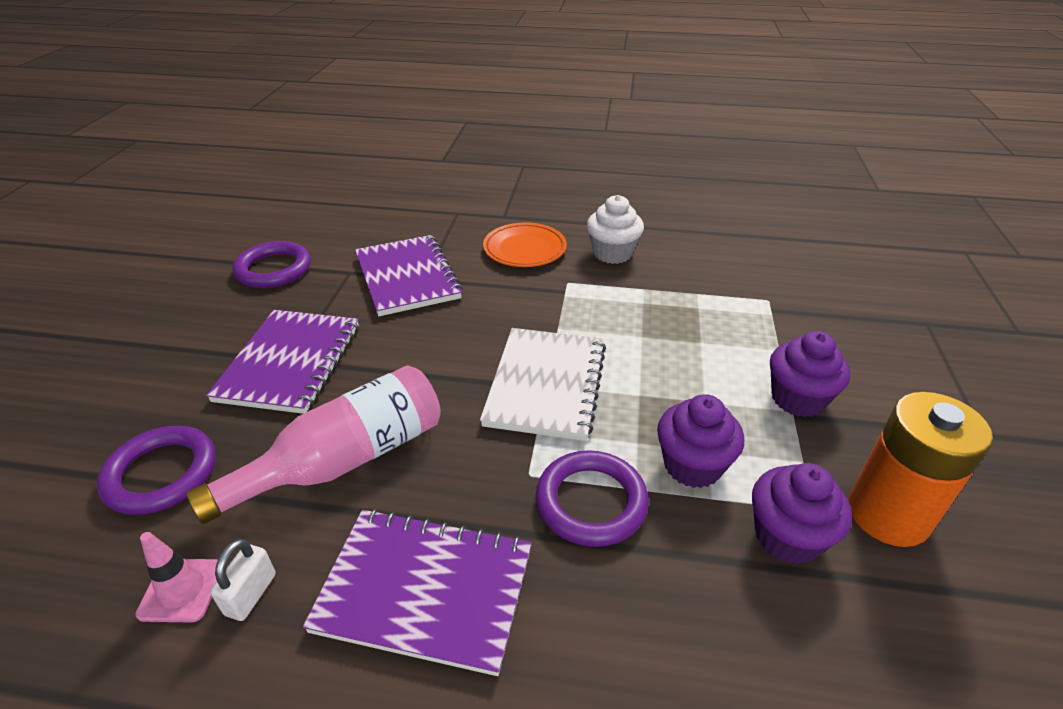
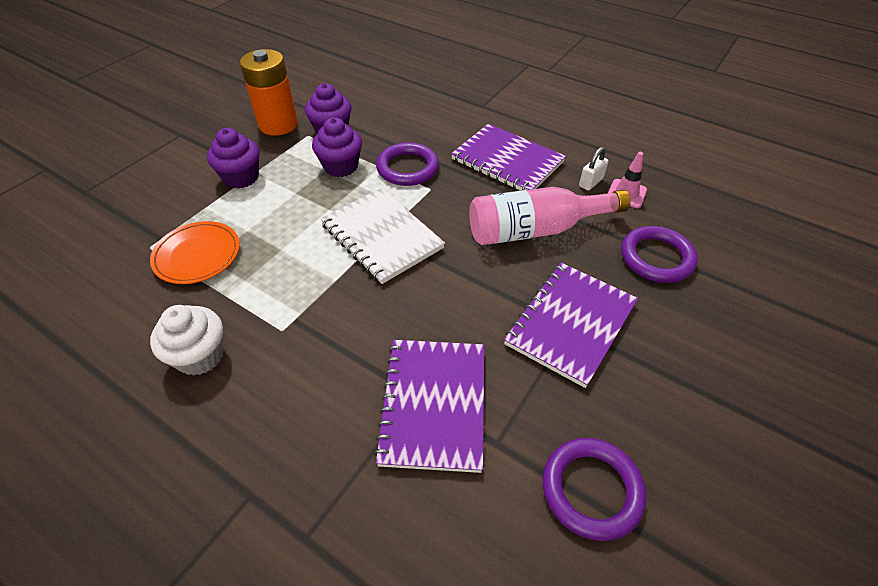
camera: 155 degrees left, 10 degrees up
white notebook [480,328,606,441] -> white notebook turned 75 degrees counterclockwise [321,188,445,284]
orange plate [483,222,567,267] -> orange plate moved to [150,221,240,284]

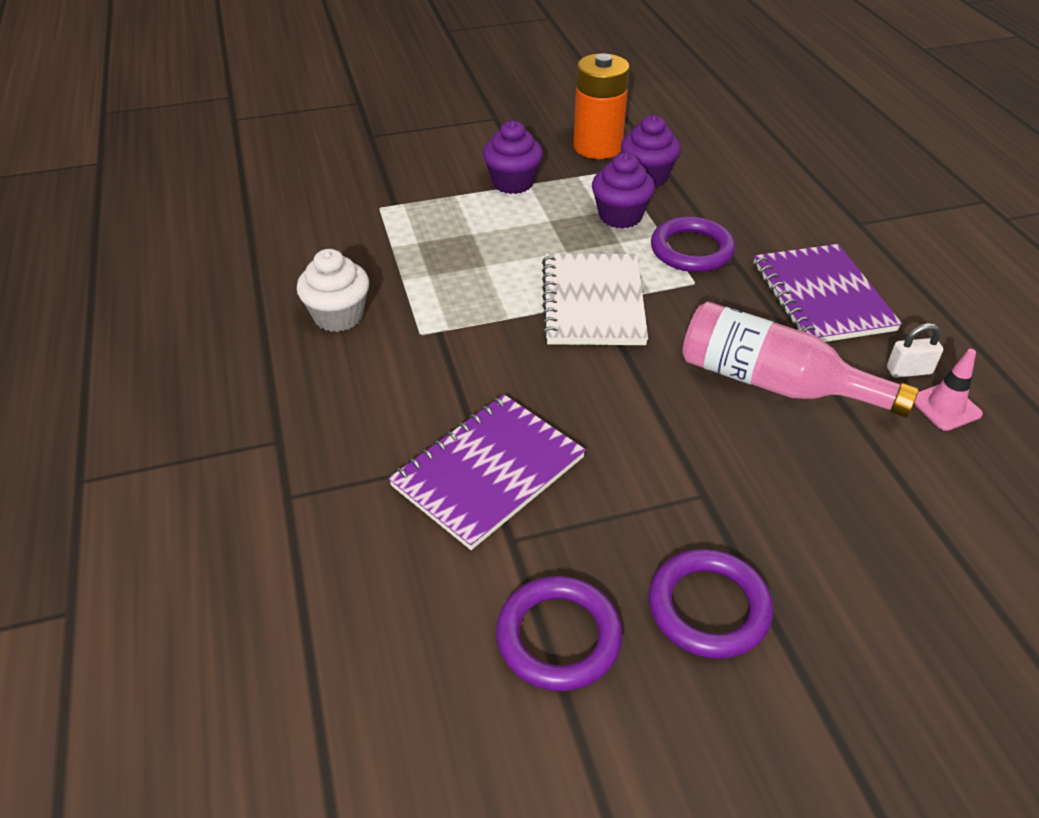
camera: 40 degrees right, 5 degrees down
orange plate [150,221,240,284] -> none
purple notebook [504,263,638,388] -> none
purple ring [621,226,698,283] -> purple ring moved to [649,549,773,659]

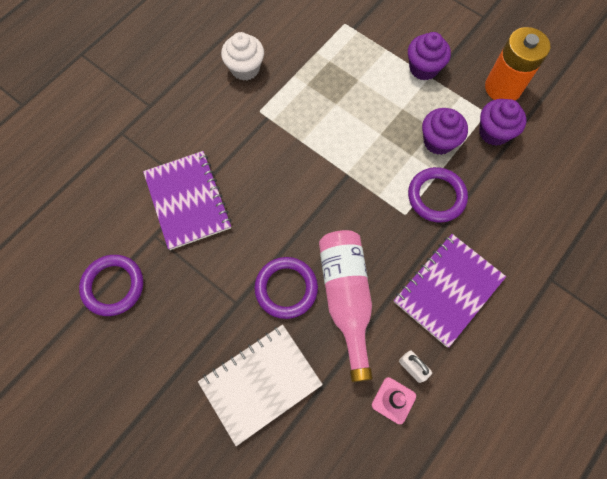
camera: 55 degrees right, 25 degrees up
purple notebook [388,394,586,550] -> purple notebook turned 60 degrees clockwise [143,151,232,250]
white notebook [542,253,648,345] -> white notebook moved to [198,325,323,446]
purple ring [649,549,773,659] -> purple ring moved to [254,257,318,319]

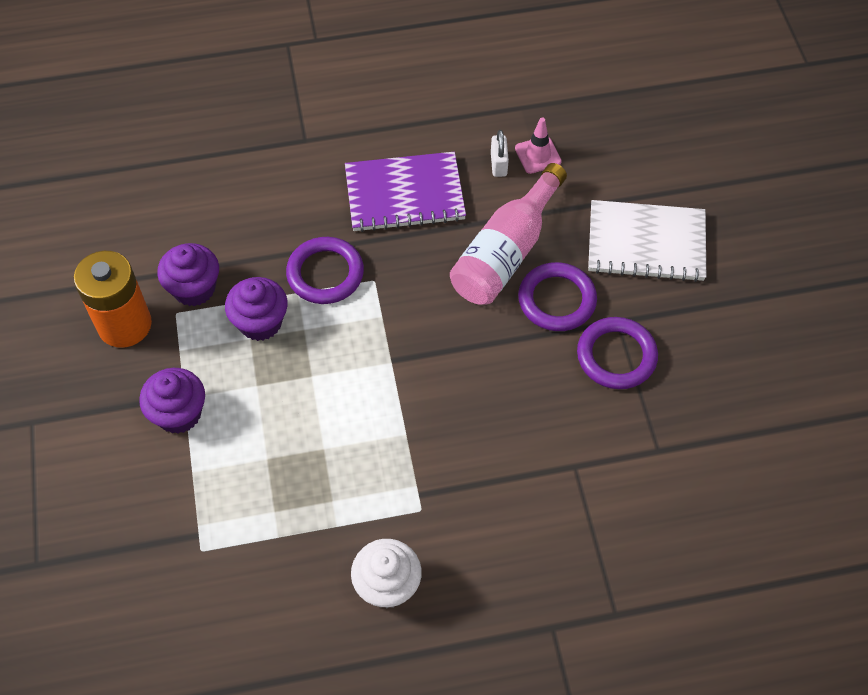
camera: 140 degrees left, 10 degrees down
purple ring [79,255,143,316] -> purple ring moved to [577,317,658,389]
purple notebook [143,151,232,250] -> none

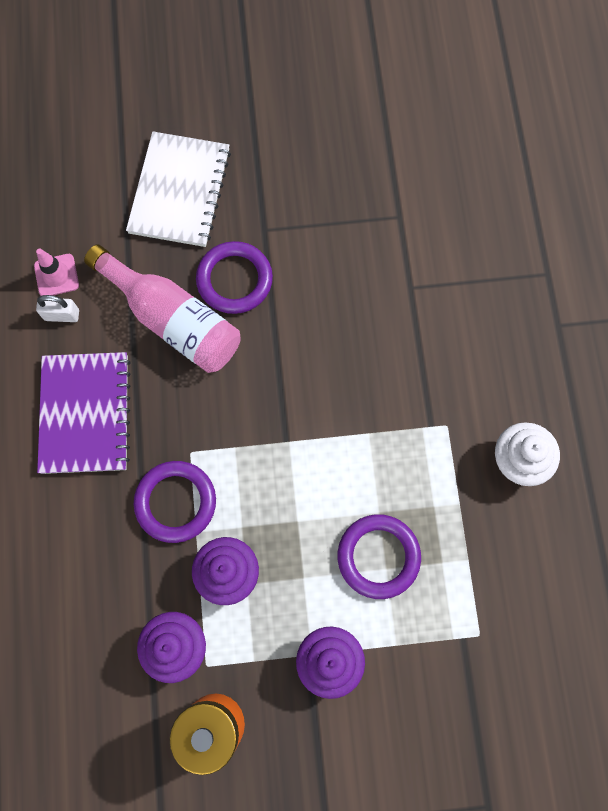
camera: 85 degrees left, 15 degrees up
purple ring [577,317,658,389] -> purple ring moved to [338,514,421,599]

